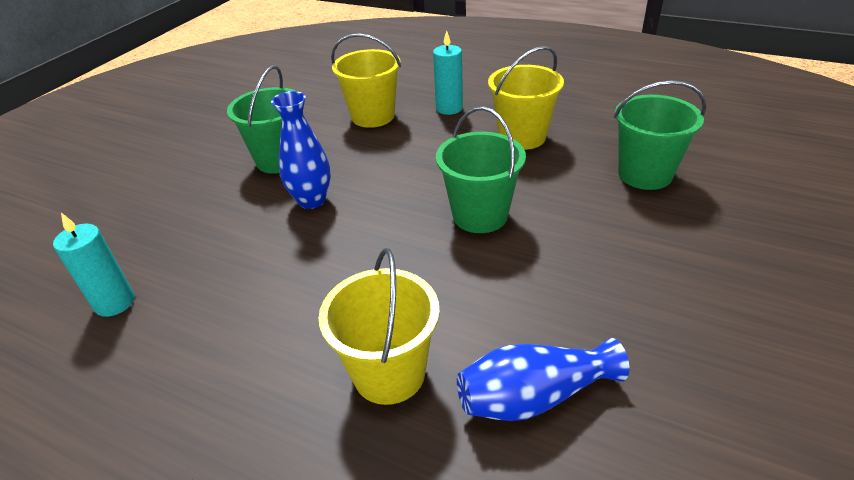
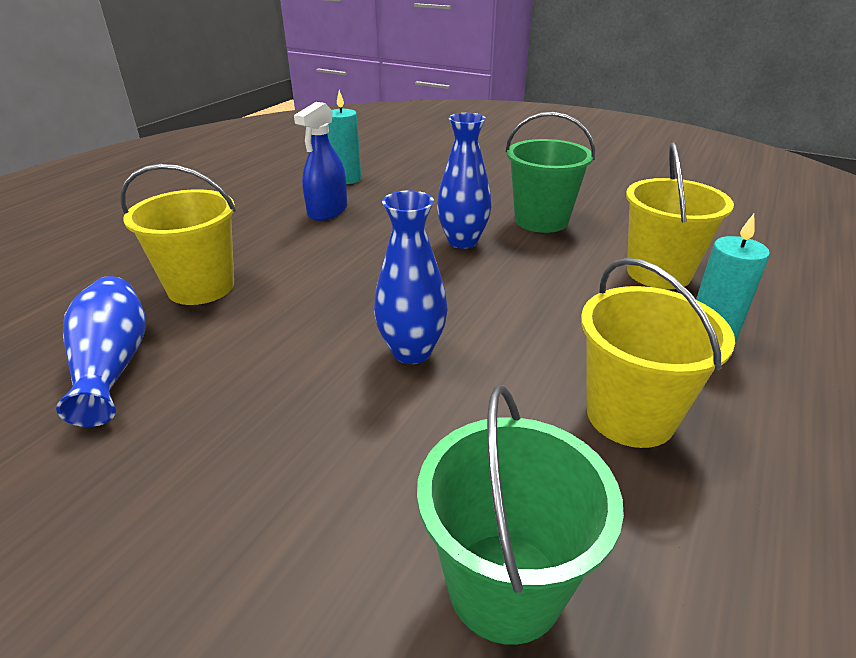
camera: 90 degrees right, 5 degrees down
green bucket [436,106,526,233] -> blue vase [374,191,448,364]
none -> blue spray bottle [294,102,347,221]

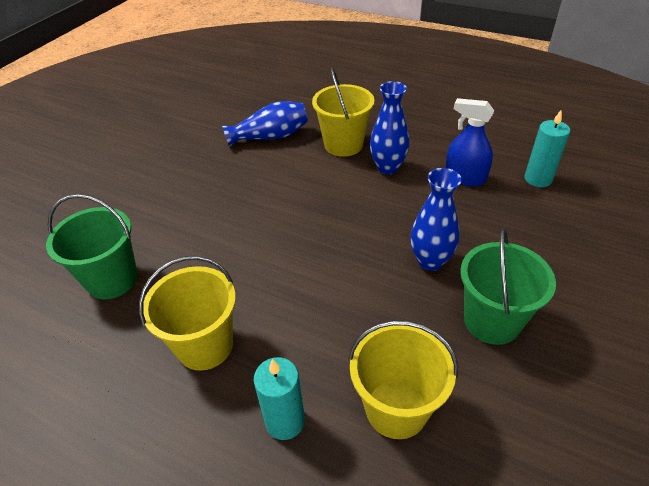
camera: 90 degrees right, 10 degrees up
blue vase [374,191,448,364] -> blue vase moved to [370,81,409,174]

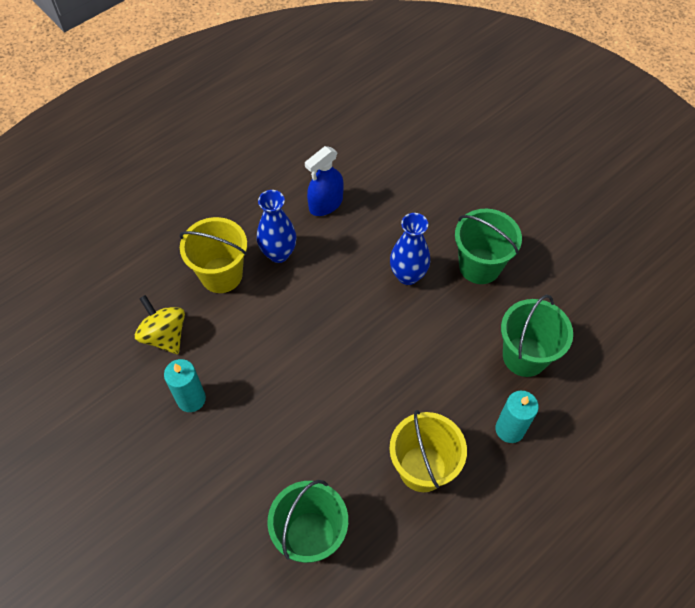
camera: 70 degrees left, 15 degrees up
blue vase [222,101,308,147] -> yellow spinning top [135,295,185,354]
yellow bucket [348,320,458,439] -> green bucket [501,295,573,377]
turquoise candle [524,110,570,187] -> turquoise candle moved to [164,359,206,412]

